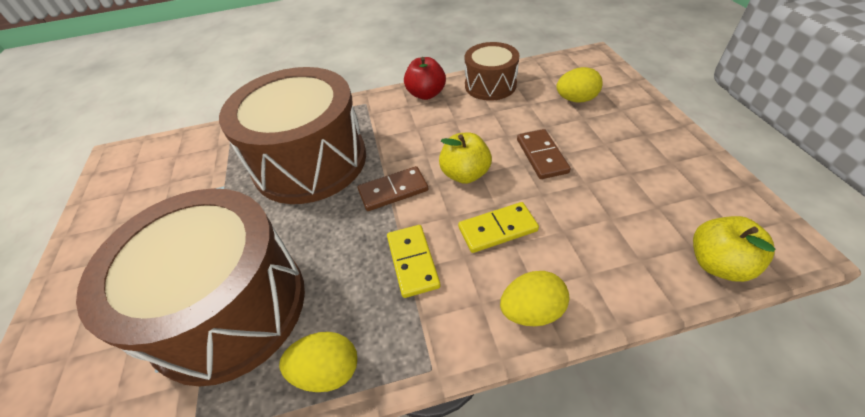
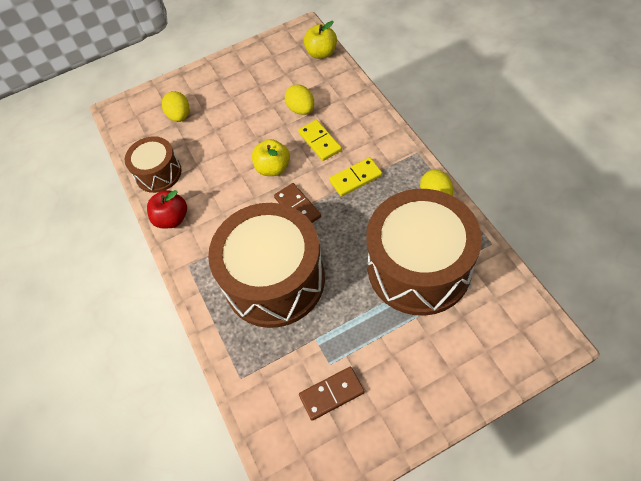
camera: 100 degrees left, 10 degrees up
yellow egg [500,271,570,326] -> yellow egg moved to [285,84,314,115]
brown domino [517,129,571,179] -> brown domino moved to [299,367,364,421]

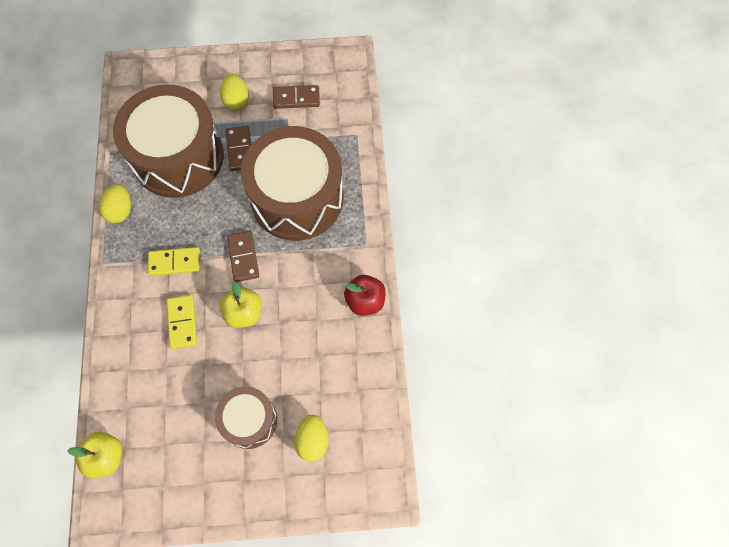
camera: 165 degrees left, 10 degrees up
brown drum [125,136,182,193] -> brown drum moved to [215,387,277,449]
yellow egg [285,84,314,115] -> yellow egg moved to [220,74,249,110]
none -> brown domino [225,126,251,171]

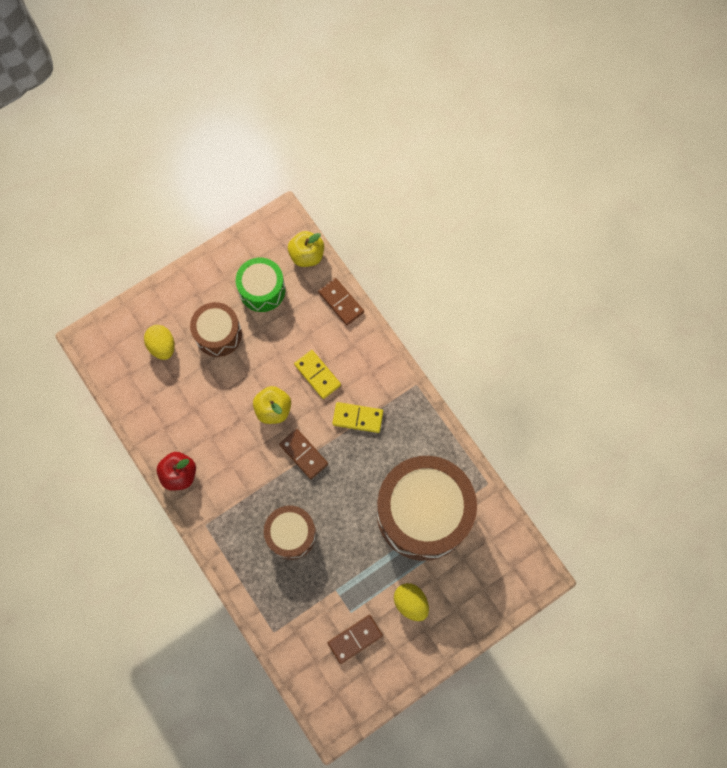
camera: 150 degrees right, 5 degrees up
yellow egg [99,184,131,223] -> none
yellow domino [148,247,200,276] -> yellow domino turned 45 degrees clockwise [332,402,383,433]
brown domino [225,126,251,171] -> brown domino moved to [318,278,364,325]
brown drum [241,126,344,241] -> brown drum [264,506,316,560], size x0.53
none -> green drum [236,257,285,312]

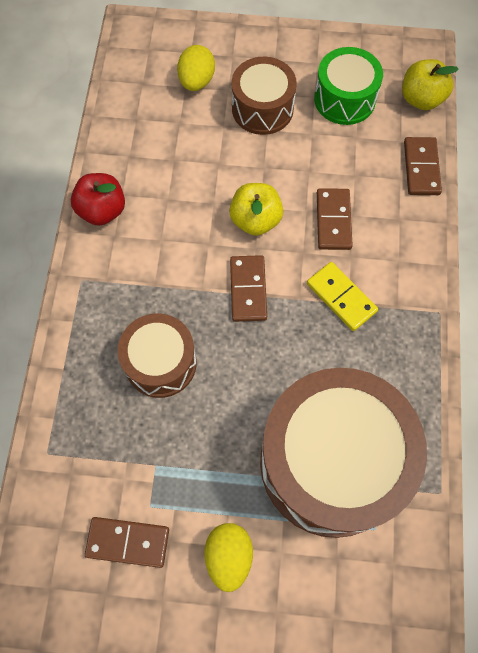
camera: 40 degrees right, 5 degrees down
yellow domino [294,350,341,399] -> brown domino [317,188,353,250]

